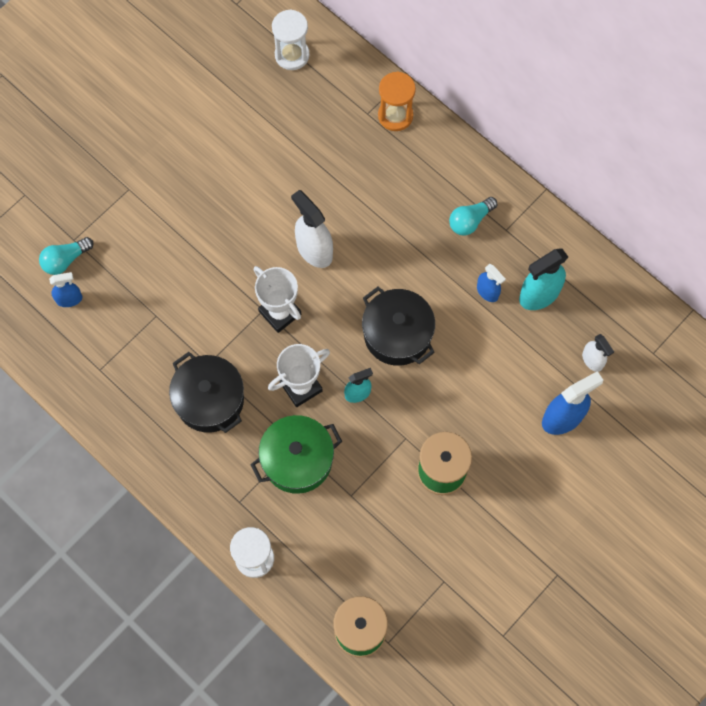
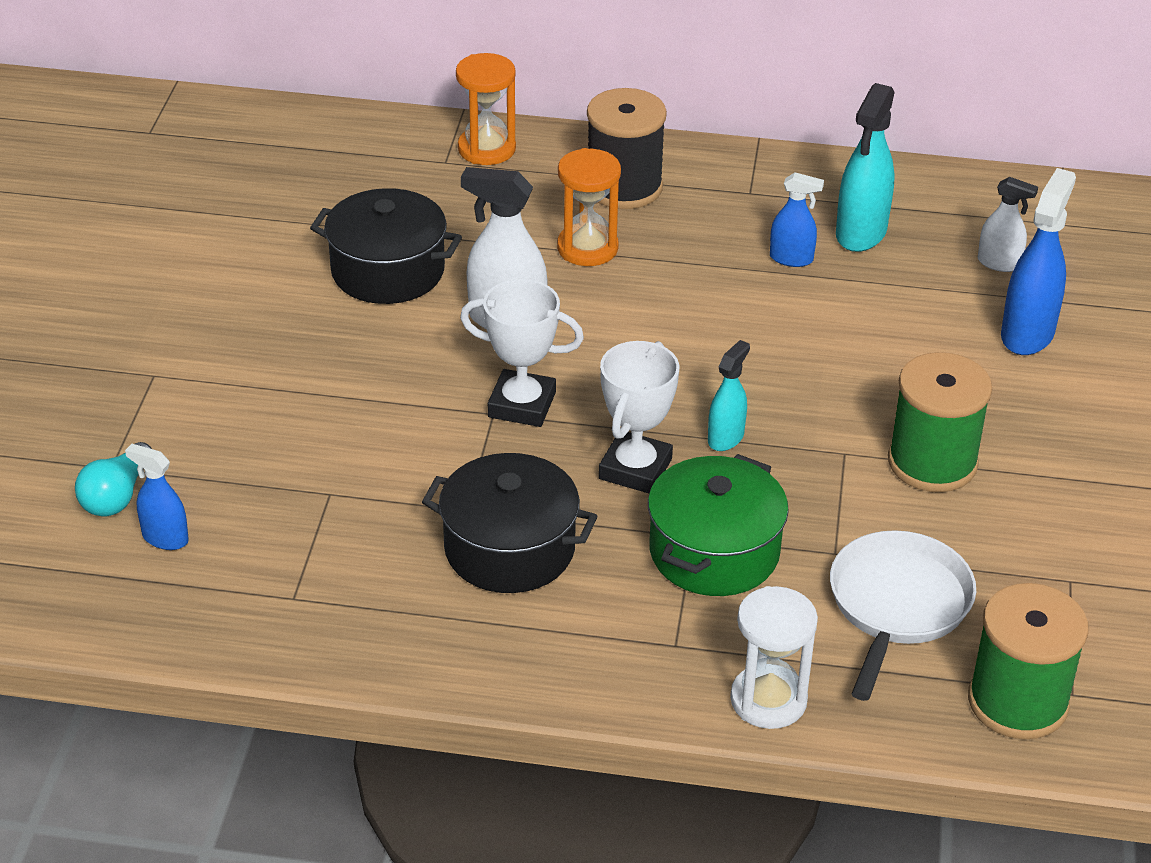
camera: 35 degrees left, 30 degrees down
blue spray bottle [49,272,82,307] -> blue spray bottle turned 105 degrees counterclockwise [125,444,189,550]
white hourglass [272,9,309,70] -> none
black pot [362,287,435,366] -> black pot moved to [310,188,462,304]
turquoise light bulb [449,197,497,236] -> none
none -> orange hourglass [557,148,621,266]
none -> black spool [587,88,667,209]
none -> white pan [830,530,976,701]

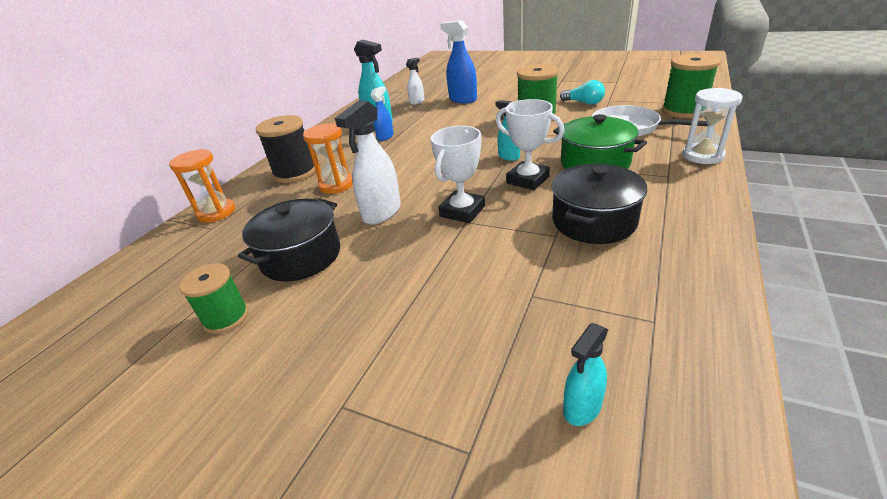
camera: 70 degrees left, 5 degrees down
turquoise light bulb [75,442,152,517] -> turquoise light bulb moved to [560,80,605,105]
blue spray bottle [125,444,189,550] -> turquoise spray bottle [563,323,608,426]
none -> green spool [179,263,249,334]

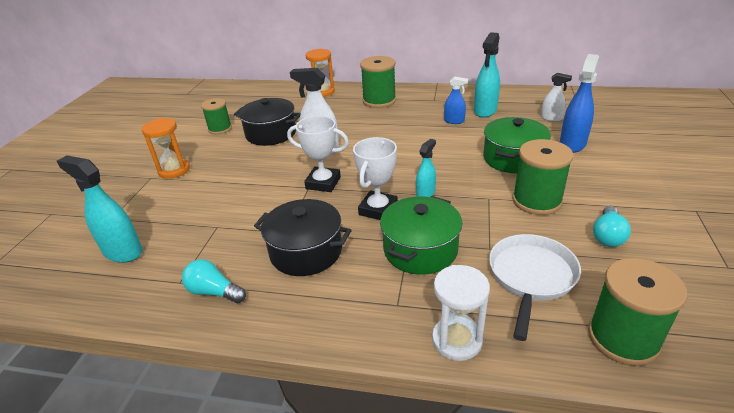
camera: 75 degrees right, 0 degrees up
black spool [256,115,316,183] -> green spool [360,56,396,108]
orange hourglass [303,123,353,194] -> orange hourglass moved to [142,118,190,179]
turquoise spray bottle [563,323,608,426] -> turquoise spray bottle [57,155,143,263], size x1.71
none -> turquoise light bulb [182,259,246,303]
none -> green pot [483,117,551,174]

